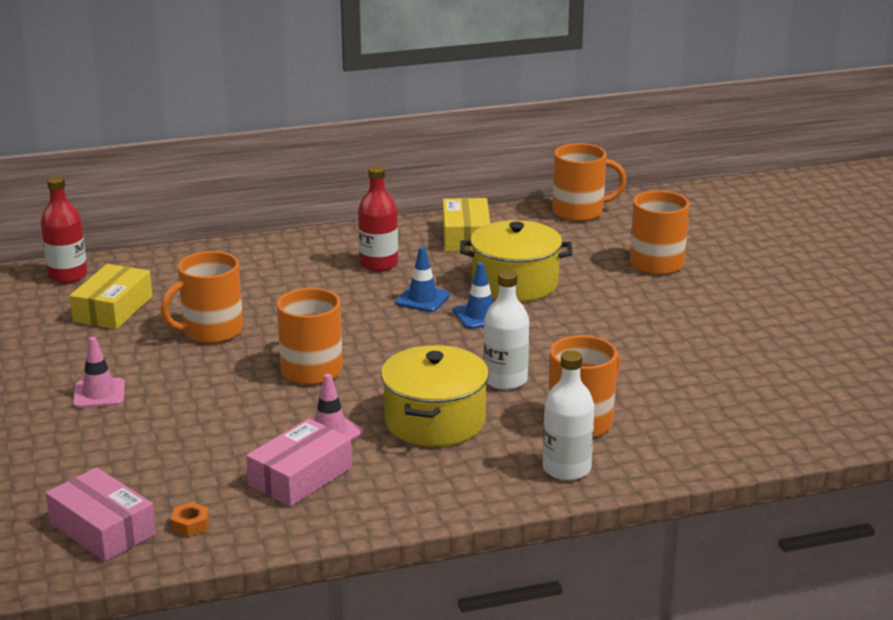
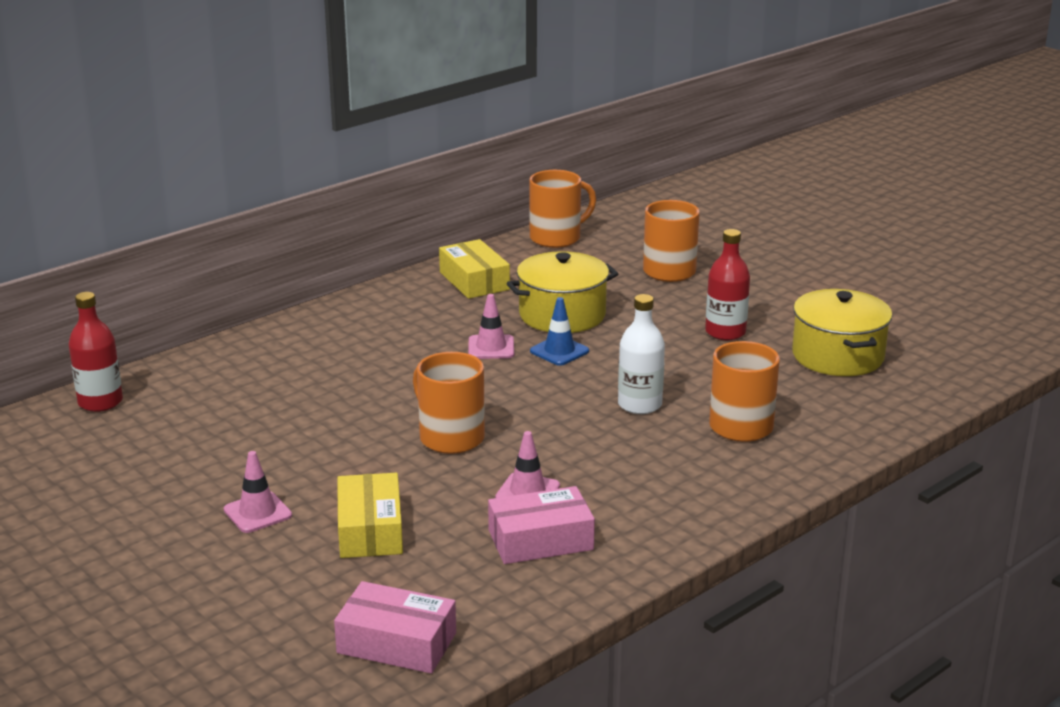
camera: 25 degrees left, 0 degrees up
yellow box [70,264,152,329] -> yellow box moved to [337,473,403,558]
orange mug [161,251,243,343] -> none
orange nut [171,502,209,537] -> none
pink box [246,418,352,507] -> pink box turned 60 degrees clockwise [488,486,595,564]
red bottle [358,165,398,271] -> red bottle moved to [705,229,750,340]
yellow pot [381,345,489,447] -> yellow pot moved to [792,289,892,376]
blue traffic cone [395,247,450,312] -> pink traffic cone [468,294,514,359]
white bottle [543,350,595,481] -> none

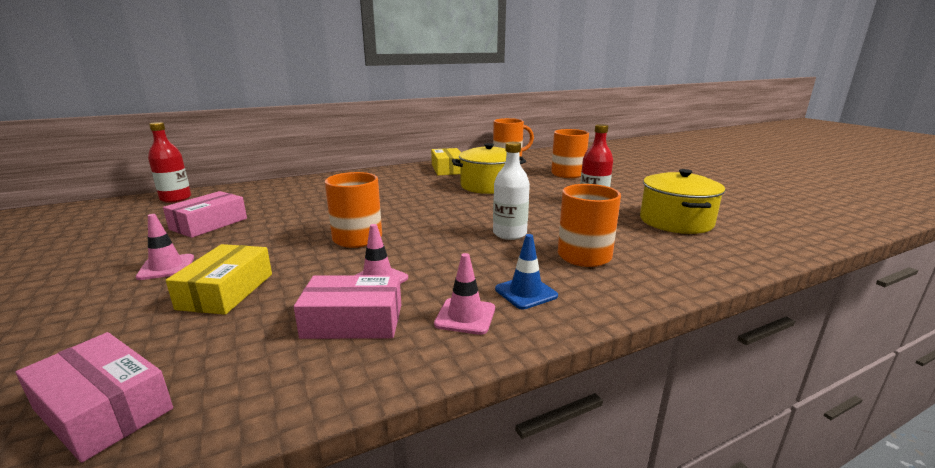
camera: 15 degrees right, 5 degrees down
pink traffic cone [468,294,514,359] -> pink traffic cone moved to [434,253,495,335]
blue traffic cone [530,297,589,366] -> blue traffic cone moved to [495,234,558,309]
none -> pink box [163,191,247,238]

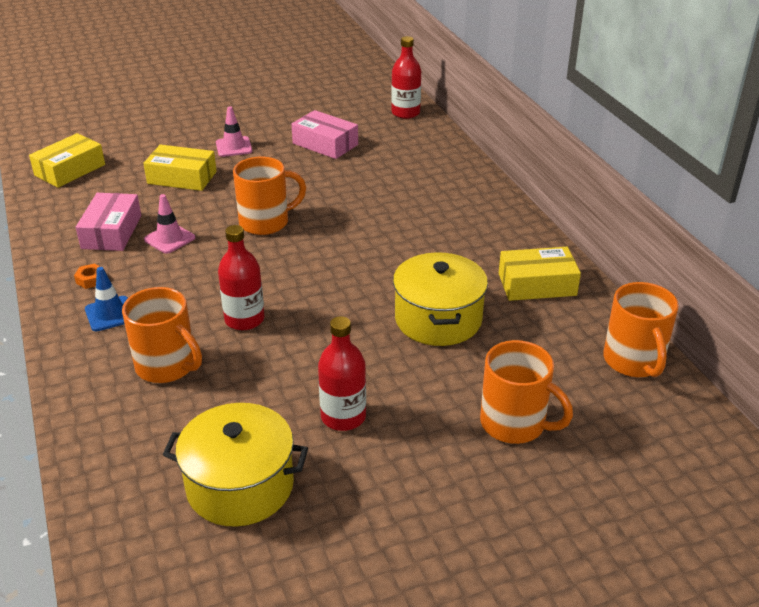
camera: 95 degrees right, 15 degrees up
pink box [16,332,173,463] -> yellow box [29,133,105,188]
pink traffic cone [434,253,495,335] -> orange nut [74,263,100,289]
white bottle [493,142,530,240] -> red bottle [218,225,265,330]

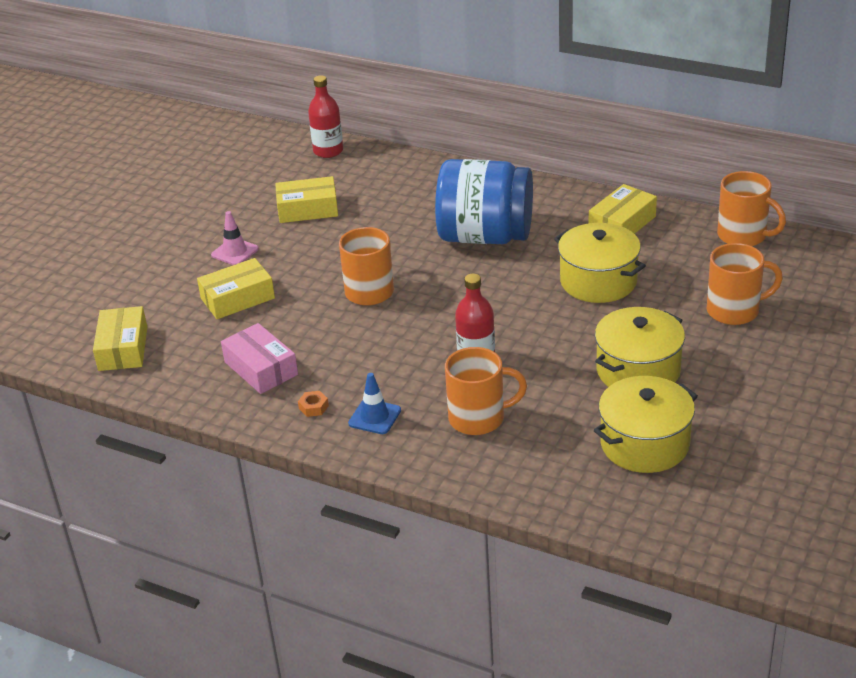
camera: 40 degrees left, 0 degrees up
pink traffic cone [144,194,195,254] -> none
pink box [291,110,358,159] -> yellow box [275,176,338,223]
red bottle [318,316,366,431] -> yellow pot [595,307,685,387]
none -> blue jar [435,159,533,244]

